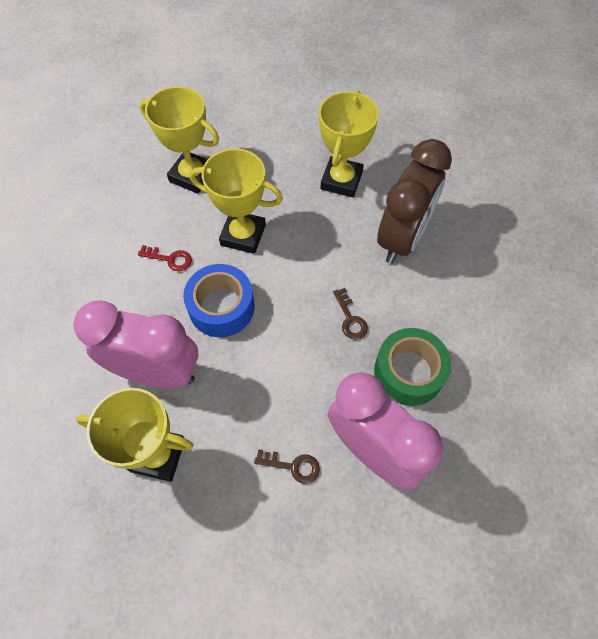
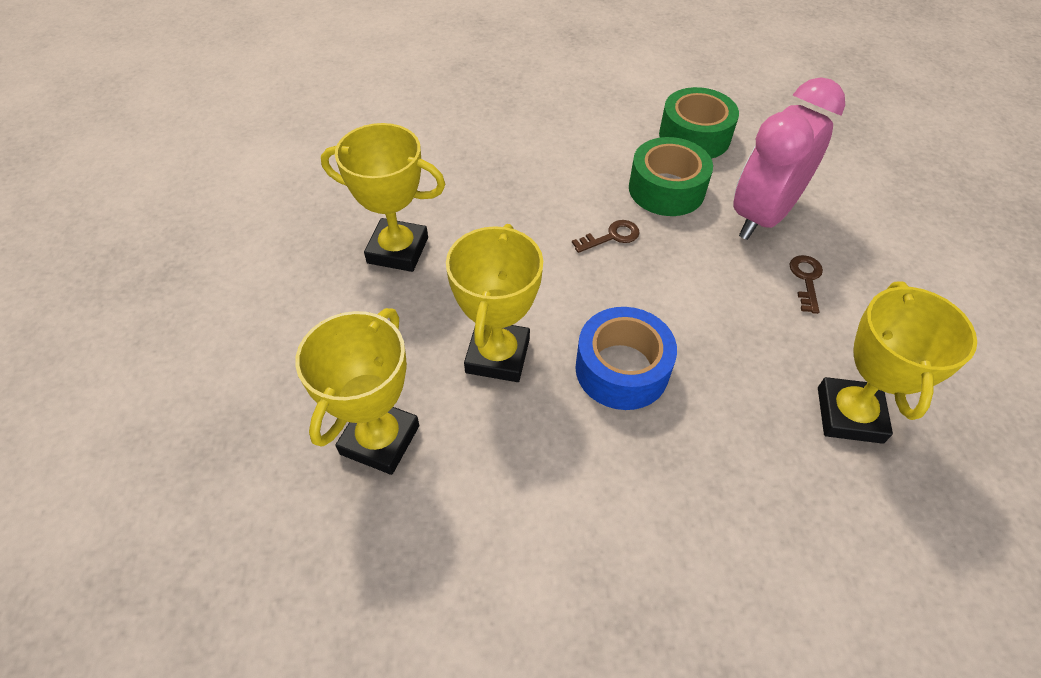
camera: 95 degrees left, 10 degrees down
pink clock [74,301,198,388] -> none
red key [138,245,192,271] -> none
brown clock [377,139,452,264] -> none
none -> green tape [659,87,739,159]

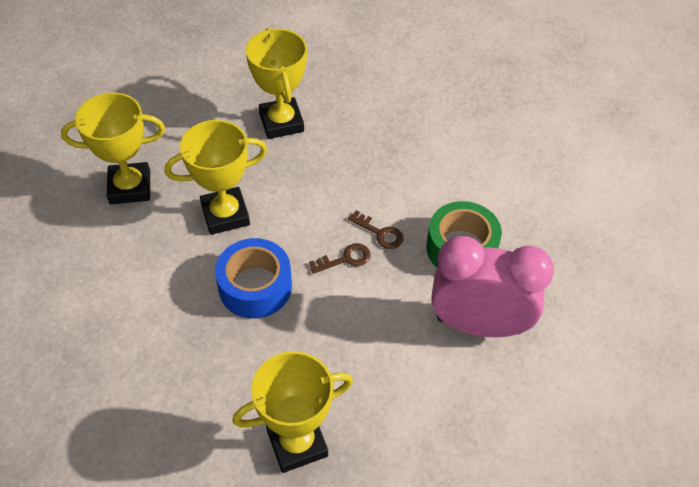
camera: 60 degrees right, 0 degrees up
green tape [659,87,739,159] -> none
brown key [789,255,823,314] -> brown key moved to [309,243,371,274]

